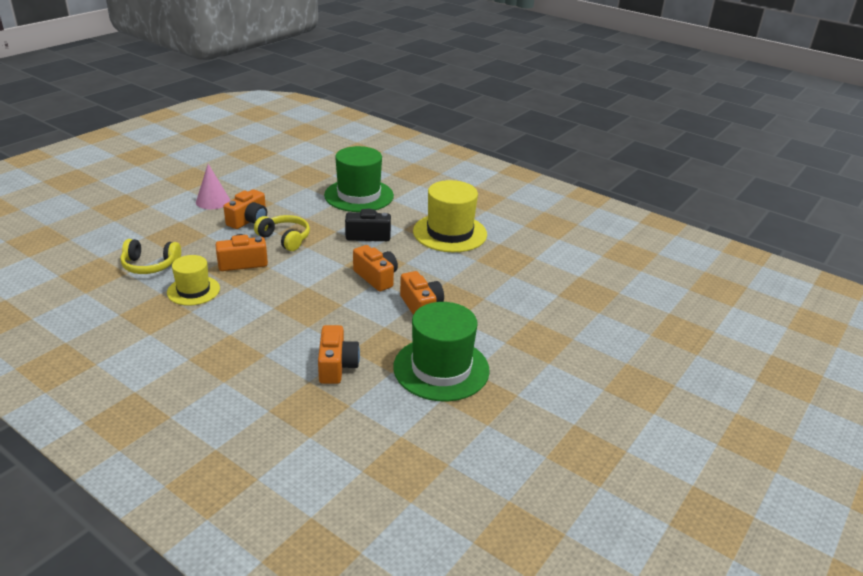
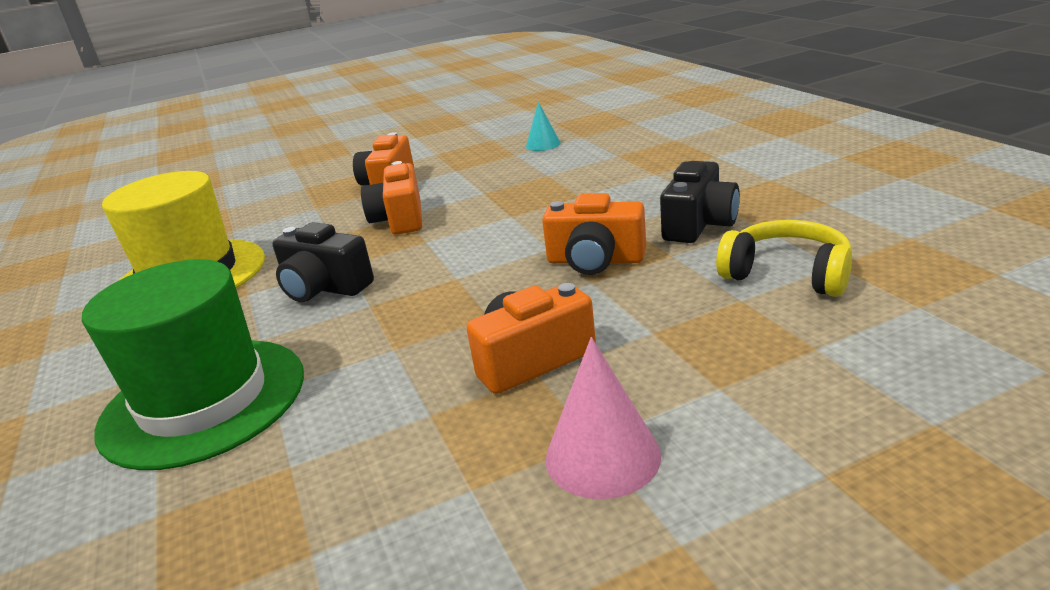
camera: 145 degrees left, 5 degrees down
yellow hat [167,255,220,306] -> black camera [660,161,740,243]
yellow headphones [254,215,310,251] -> none
orange camera [318,325,360,384] -> turquoise cone [526,102,561,151]
green hat [393,302,490,402] -> none

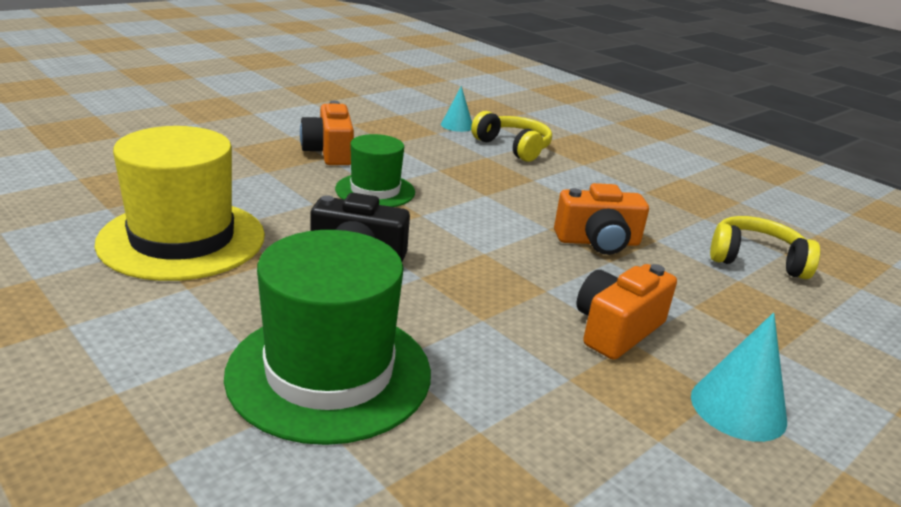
camera: 25 degrees left, 0 degrees up
orange camera [361,161,422,235] -> green hat [335,134,415,207]
pink cone [546,337,661,499] -> turquoise cone [691,312,787,442]
black camera [660,161,740,243] -> none
none -> yellow headphones [471,111,552,162]

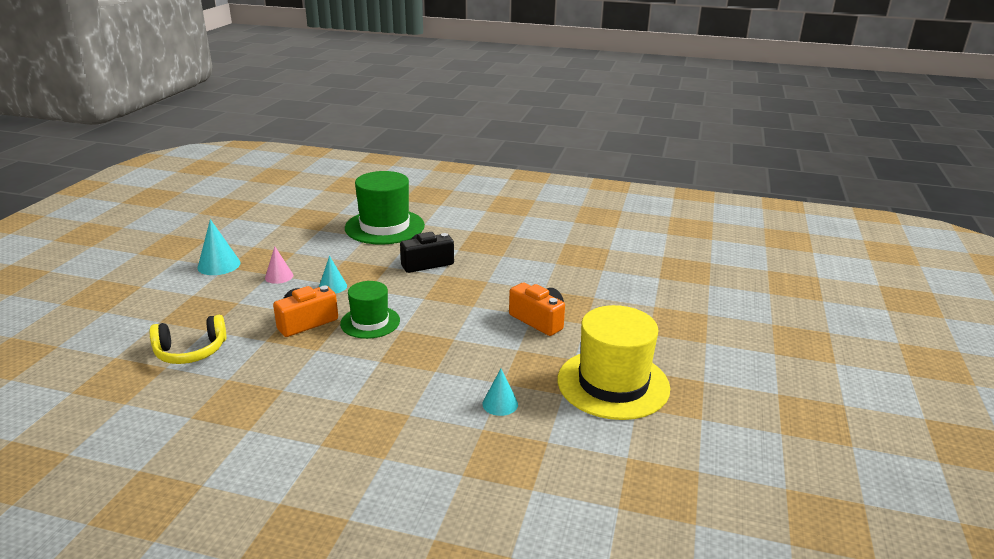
camera: 150 degrees right, 0 degrees up
yellow hat [95,126,265,281] -> yellow hat moved to [558,305,670,420]
green hat [335,134,415,207] -> green hat moved to [340,281,400,339]
yellow headphones [471,111,552,162] -> none
orange camera [576,264,677,360] -> pink cone [265,246,293,284]
none -> turquoise cone [319,256,347,294]

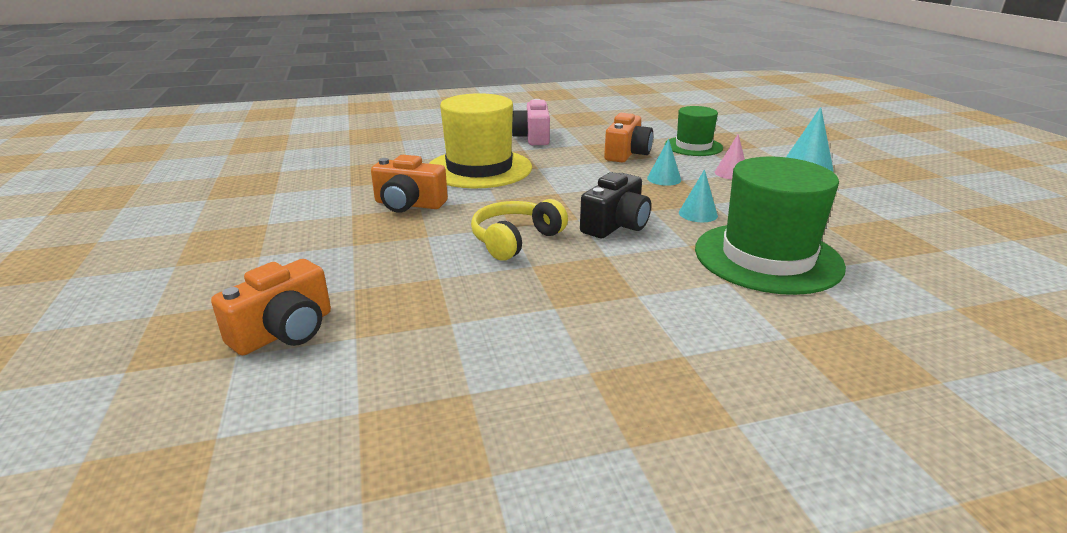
camera: 150 degrees right, 0 degrees up
yellow headphones [150,315,226,364] -> yellow headphones moved to [471,199,568,261]
green hat [340,281,400,339] -> green hat moved to [665,106,723,156]
turquoise cone [482,369,518,416] -> turquoise cone moved to [679,169,718,222]
yellow hat [558,305,670,420] -> yellow hat moved to [429,93,532,188]
none -> orange camera [211,259,331,355]
none -> pink camera [512,99,550,145]

